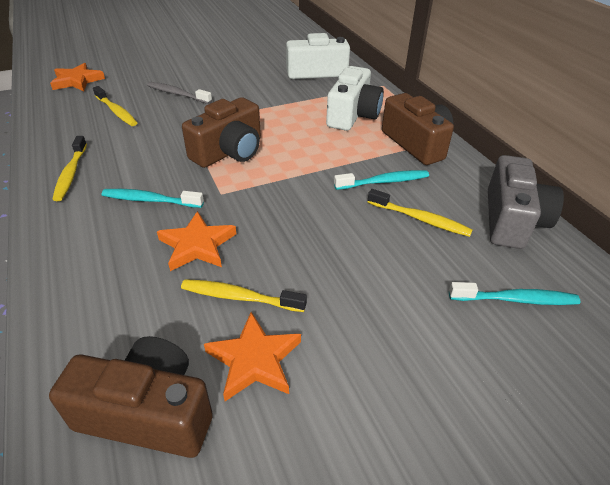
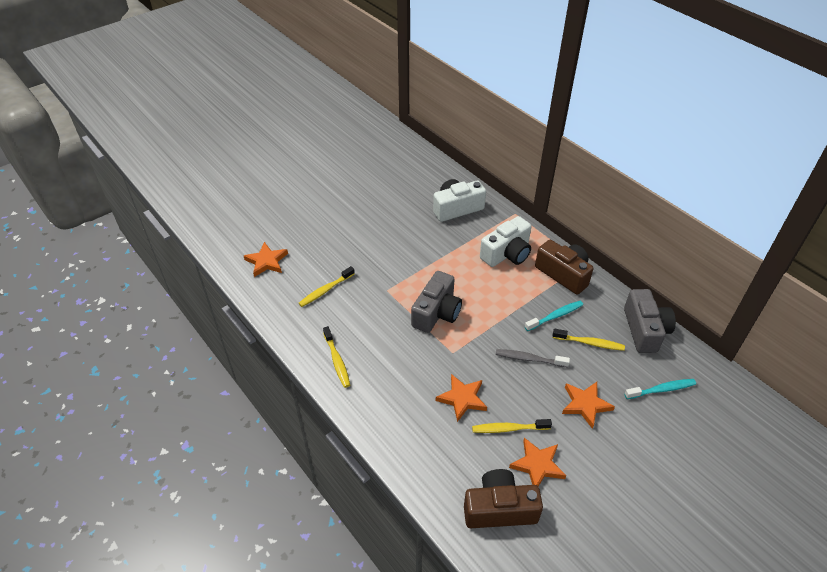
camera: 15 degrees left, 5 degrees up
yellow toothbrush [93,86,137,126] -> yellow toothbrush turned 105 degrees clockwise [299,266,355,307]
turquoise toothbrush [102,189,204,208] -> none
grey toothbrush [147,82,212,104] -> grey toothbrush moved to [496,349,570,368]
brown camera [182,97,261,168] -> grey camera [411,271,462,333]
white camera [326,66,384,131] -> white camera turned 45 degrees clockwise [480,216,531,267]
none -> orange star [562,382,615,429]

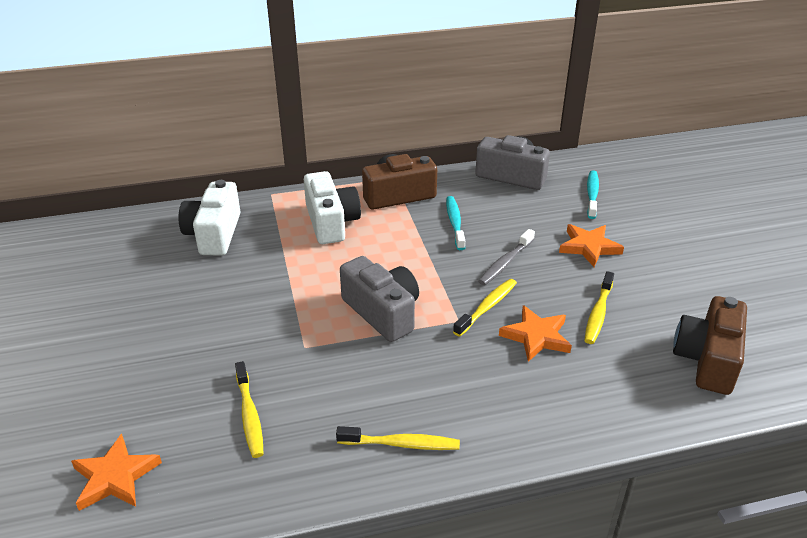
camera: 65 degrees left, 10 degrees down
orange star [509,438,566,486] -> none
yellow toothbrush [553,329,625,351] -> yellow toothbrush moved to [453,279,517,337]

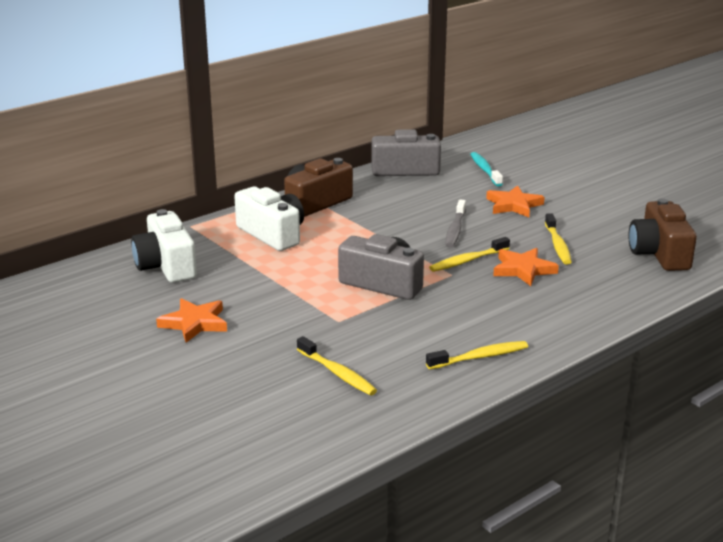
camera: 25 degrees left, 10 degrees down
orange star [71,434,162,511] -> orange star moved to [156,298,227,343]
turquoise toothbrush [446,196,465,250] -> none
yellow toothbrush [453,279,517,337] -> yellow toothbrush turned 135 degrees counterclockwise [429,237,510,272]

